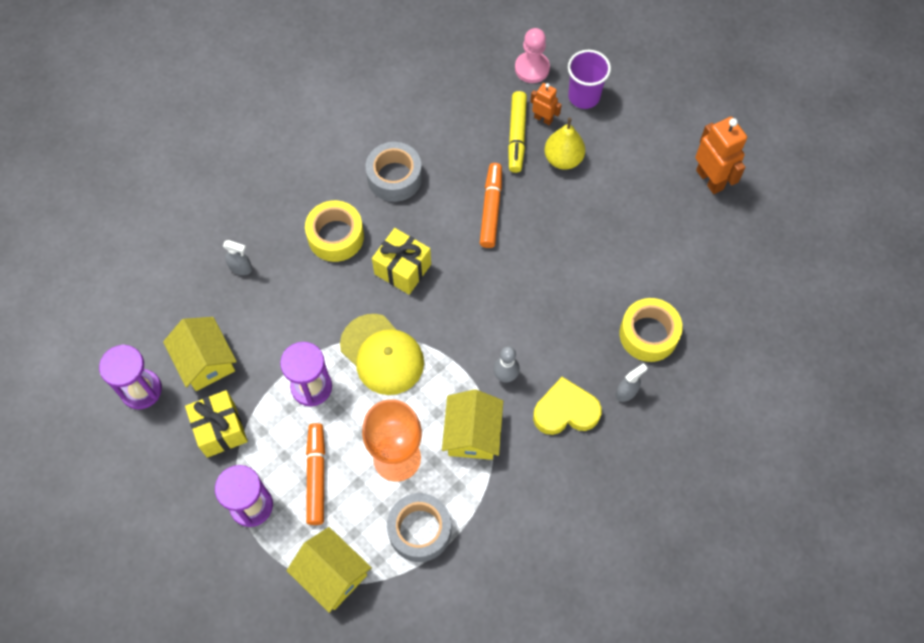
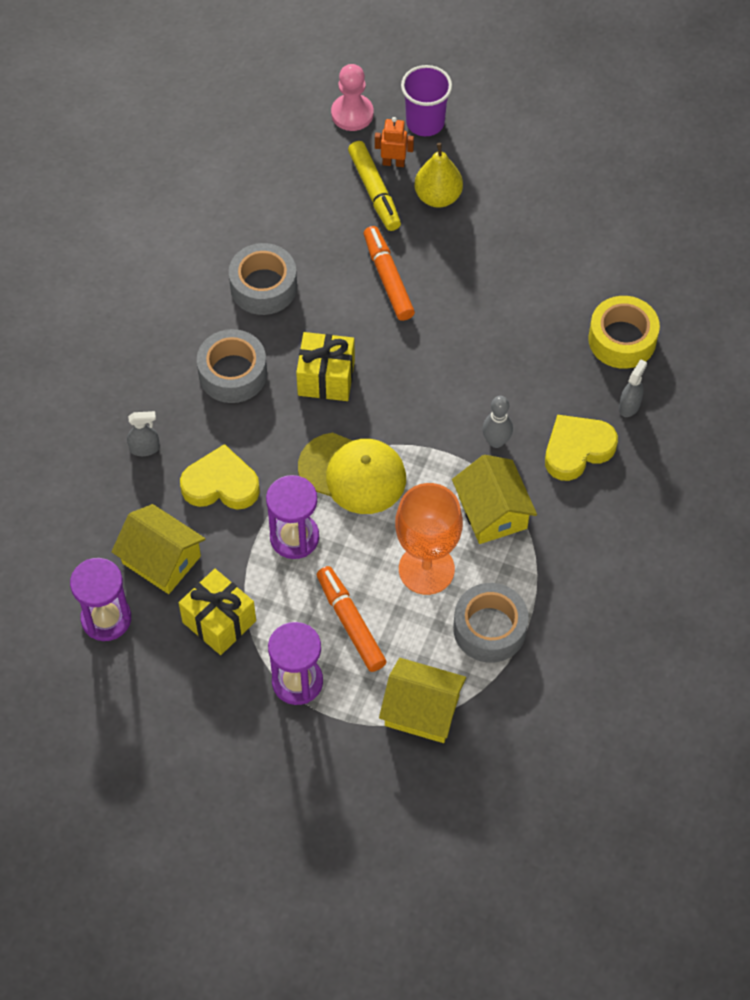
camera: 25 degrees left, 5 degrees down
yellow tape [305,200,364,262] -> grey tape [197,329,267,403]
orange robot [695,117,747,194] -> none
none -> yellow heart [180,444,260,510]

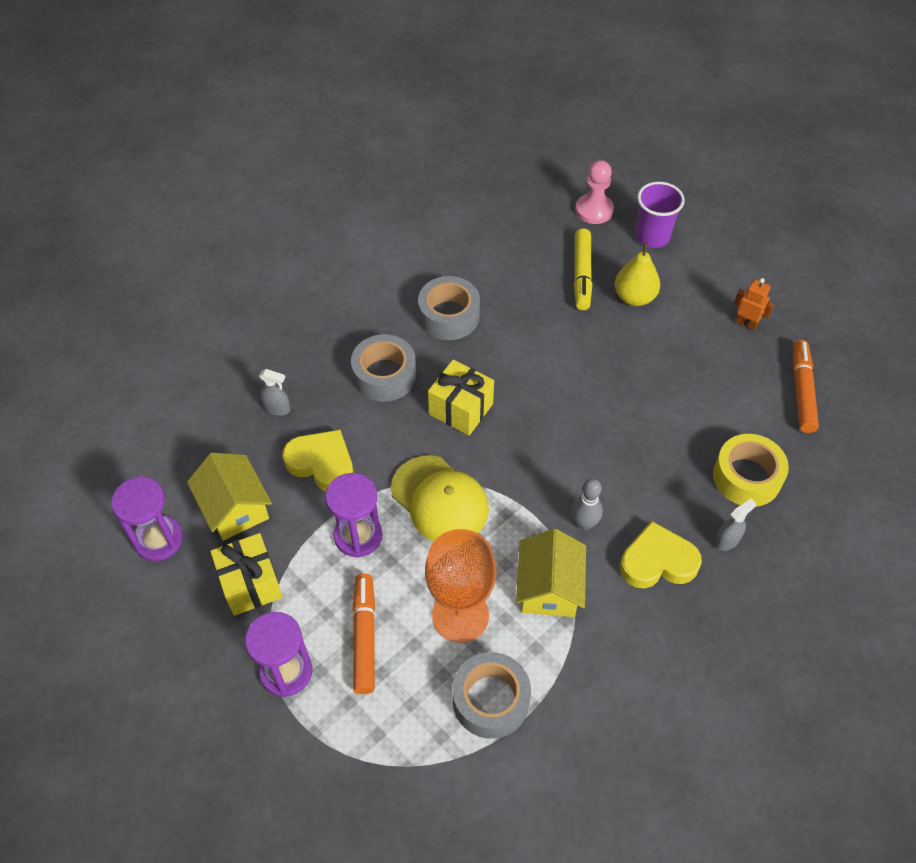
camera: 25 degrees right, 5 degrees down
orange marker [364,226,415,321] -> orange marker moved to [793,340,819,433]
orange robot [375,117,414,167] -> orange robot moved to [734,278,774,331]
yellow house [379,658,466,743] -> none

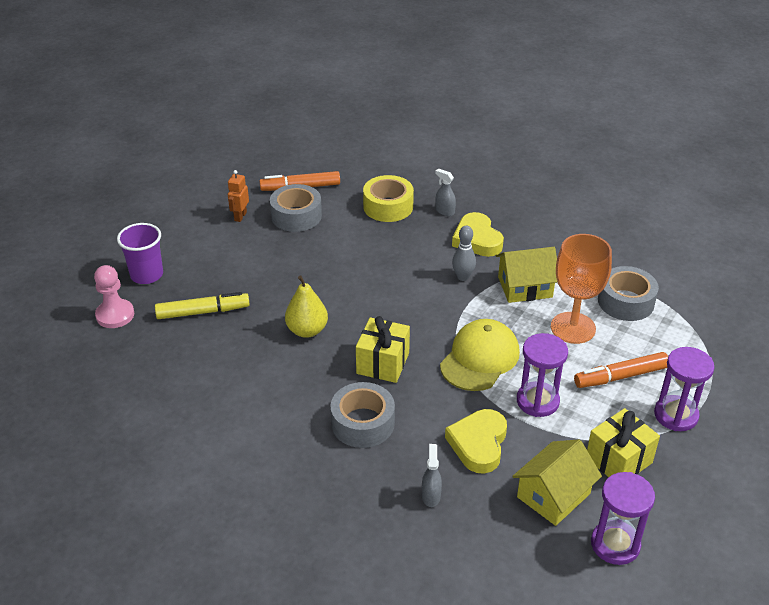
camera: 105 degrees left, 15 degrees down
grey tape [418,276,480,340] -> grey tape moved to [270,184,322,232]
yellow pear [615,242,660,306] -> yellow pear moved to [285,276,328,338]

